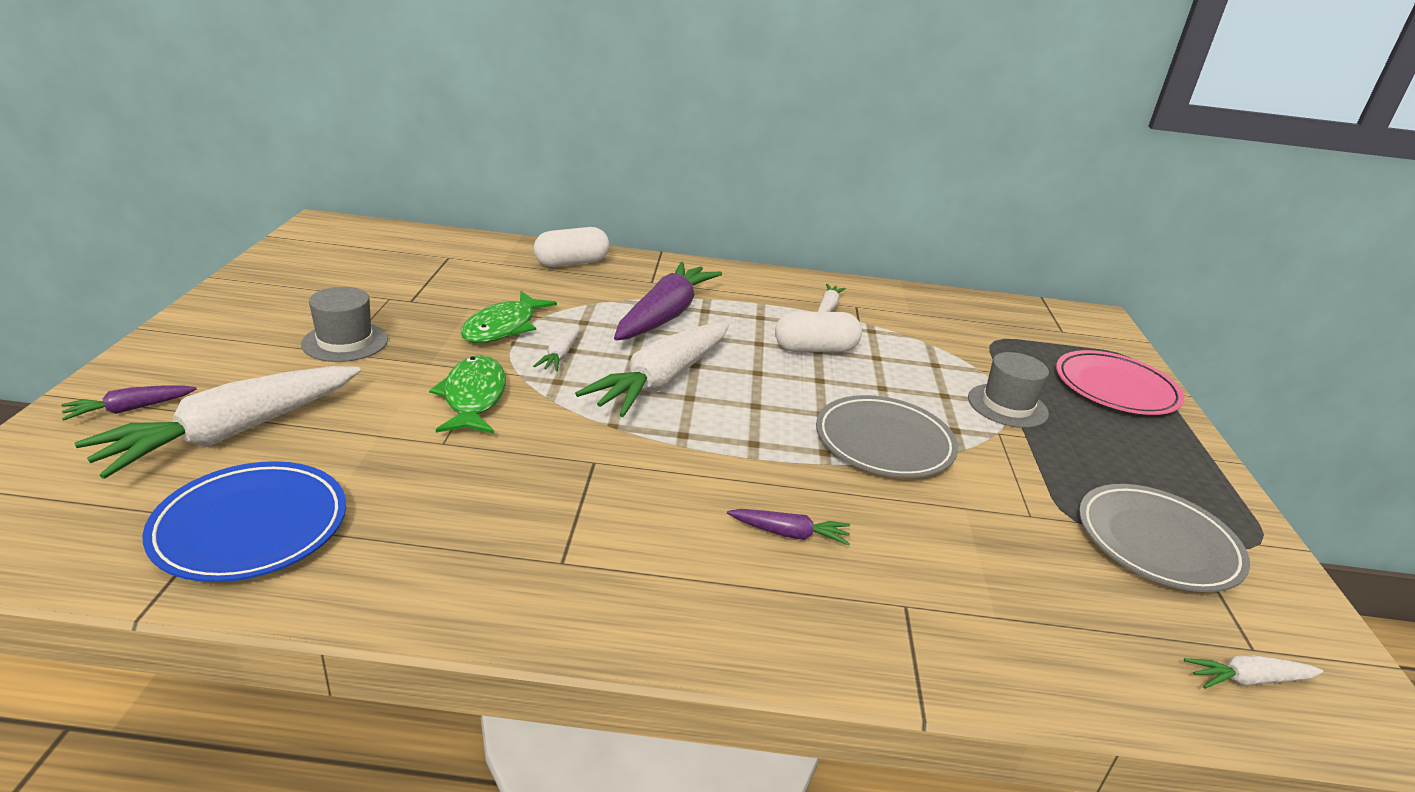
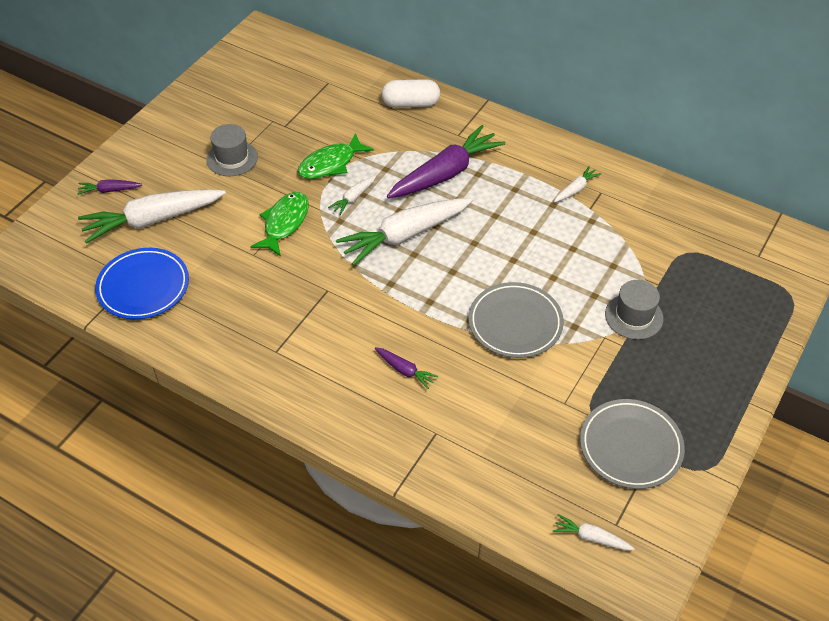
camera: 30 degrees right, 20 degrees up
white capsule [775,311,862,352] -> none
pink plate [1056,350,1184,415] -> none

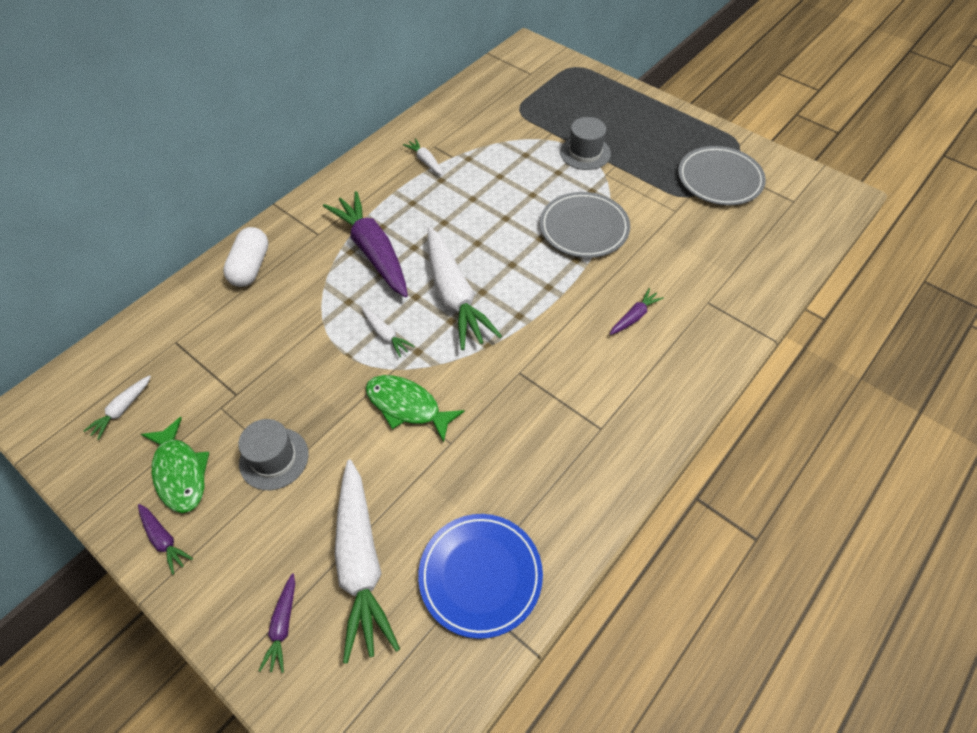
camera: 80 degrees left, 5 degrees up
green fish [298,133,374,179] -> green fish moved to [141,417,209,513]
white carrot [553,514,635,550] -> white carrot moved to [84,375,151,440]
none -> purple carrot [138,504,193,575]

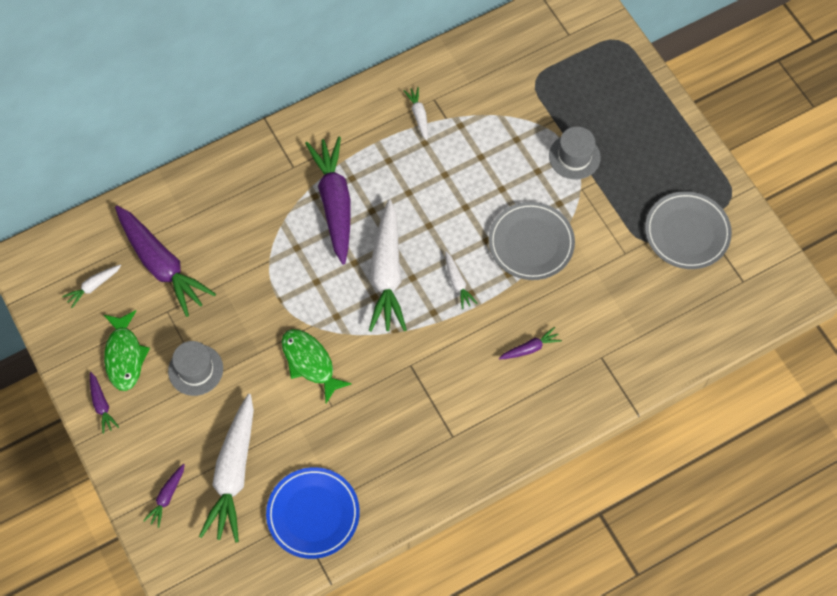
camera: 20 degrees right, 10 degrees up
white capsule [223,227,269,287] -> none
white carrot [362,307,415,357] -> white carrot moved to [445,251,477,309]
none -> purple carrot [115,206,216,317]

